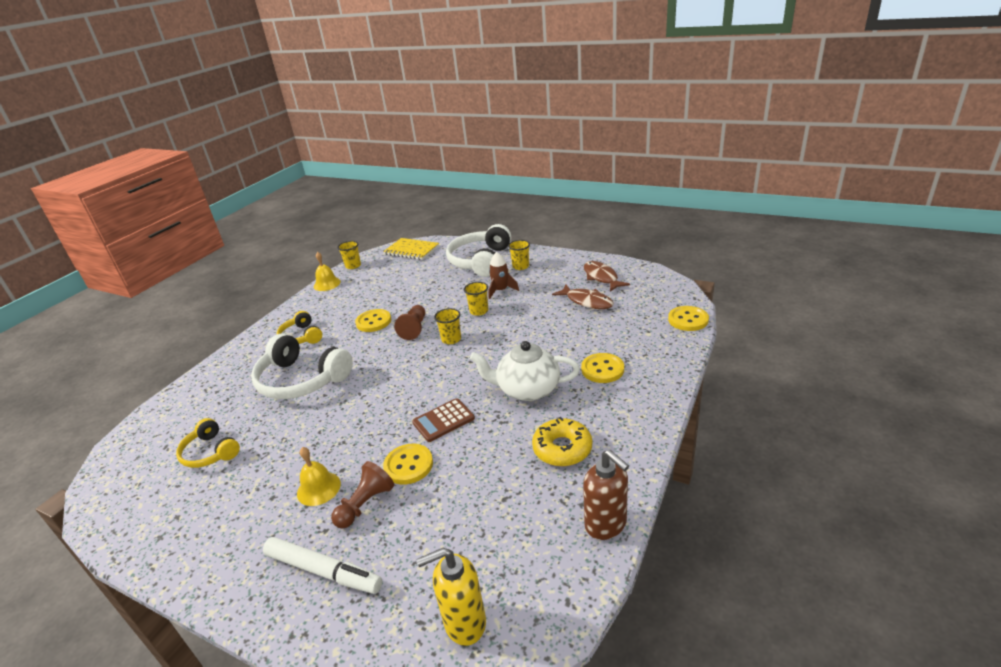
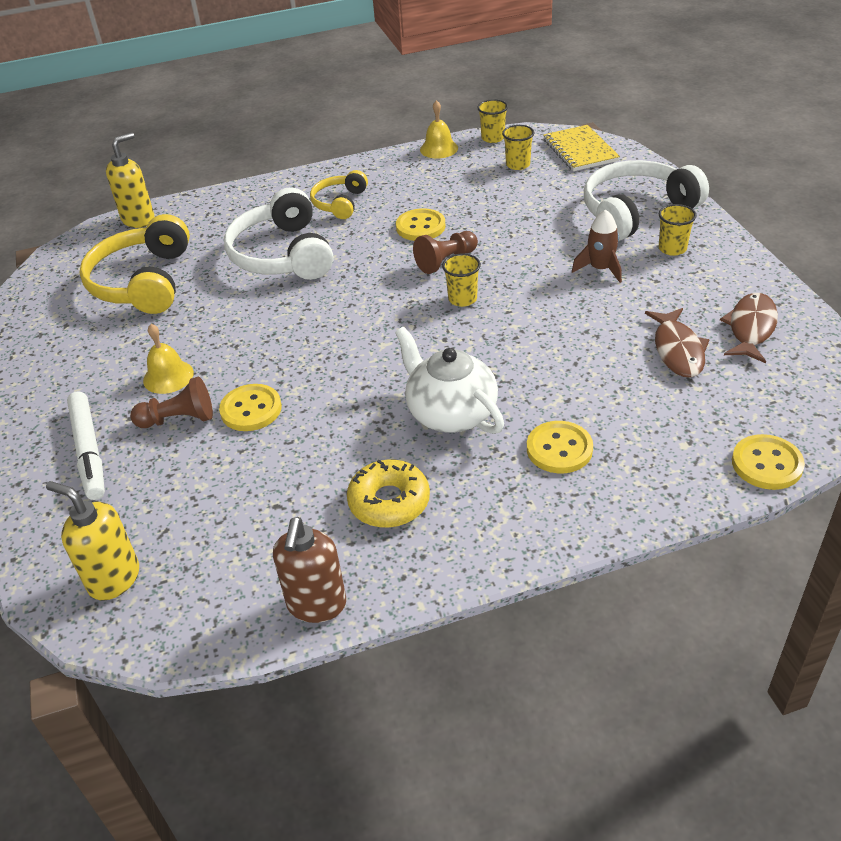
camera: 45 degrees right, 10 degrees up
yellow headphones [176,418,240,468] -> yellow headphones [80,214,190,314], size x1.78
brown calculator [412,398,475,442] -> none
yellow cup [464,282,488,316] -> yellow cup moved to [502,125,535,170]
none -> yellow soap dispenser [106,132,155,228]

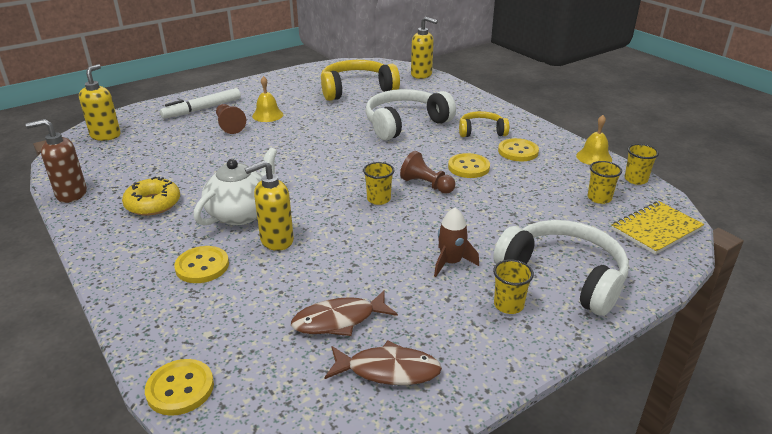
camera: 70 degrees right, 10 degrees down
yellow button [219,384,282,431] -> yellow button moved to [498,138,539,162]
none -> yellow soap dispenser [245,160,294,251]

